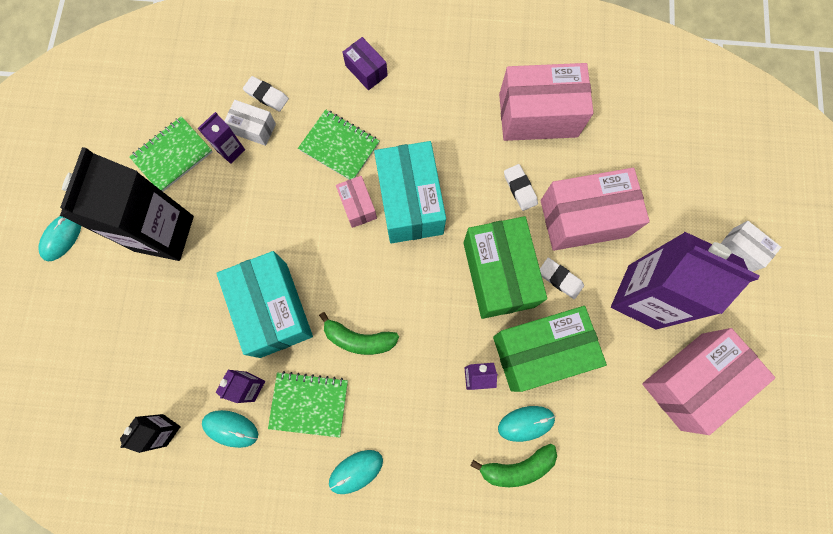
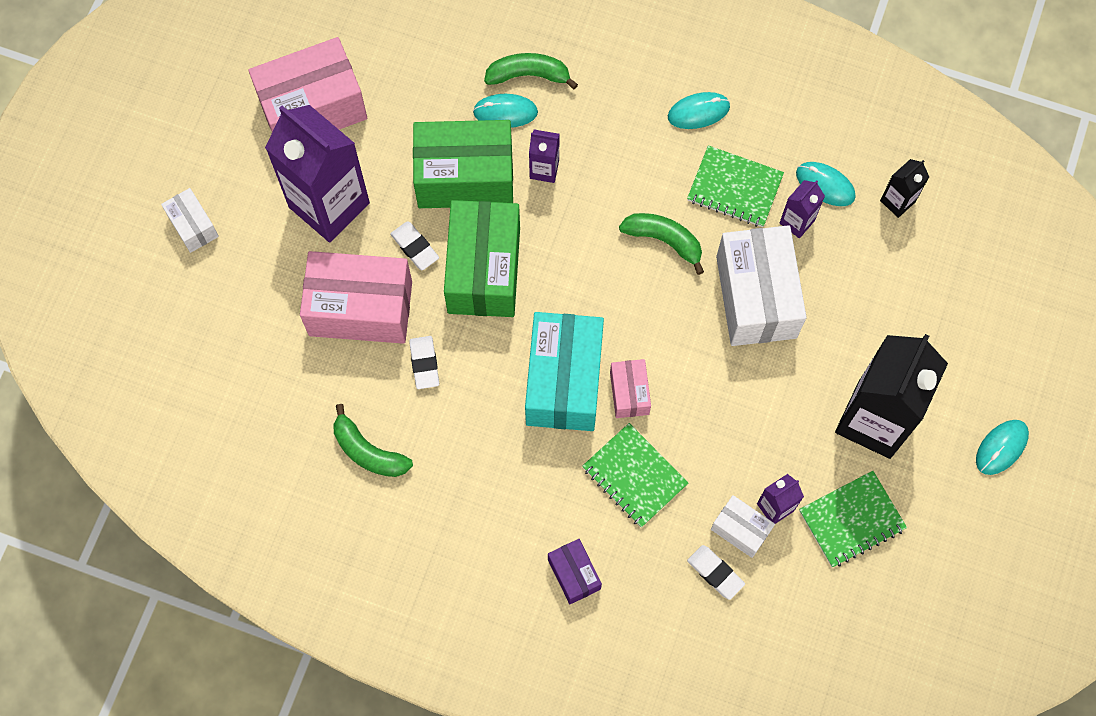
camera: 165 degrees left, 5 degrees down
turquoise box [216,251,313,358] -> white box [716,225,806,346]
pink box [499,63,594,141] -> green banana [334,404,413,477]

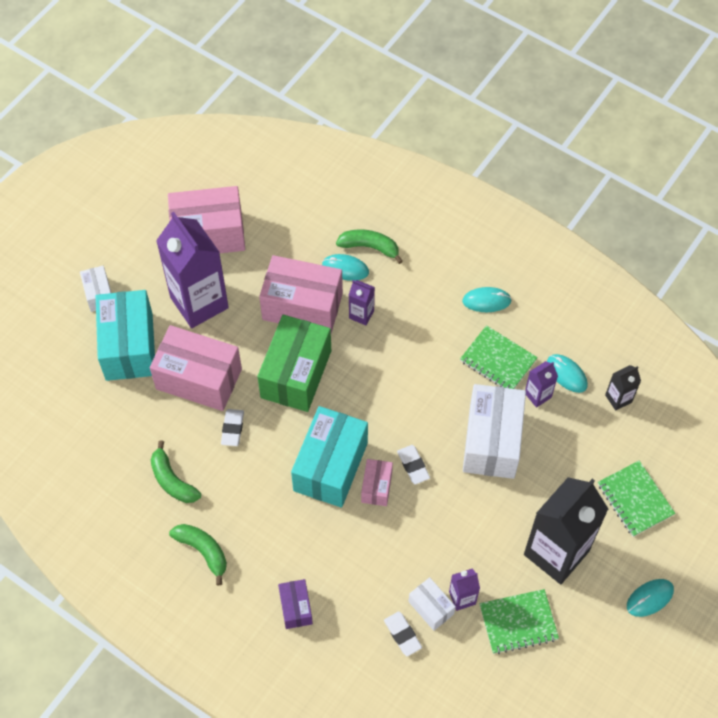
camera: 15 degrees right, 10 degrees down
white eraser [390,221,439,270] -> white eraser moved to [397,445,430,484]
green box [413,120,513,208] -> pink box [259,255,343,333]
green notebook [582,423,688,527] -> green notebook moved to [598,461,676,537]
green banana [619,213,704,275] -> green banana moved to [169,524,227,585]
none -> turquoise box [96,290,155,381]

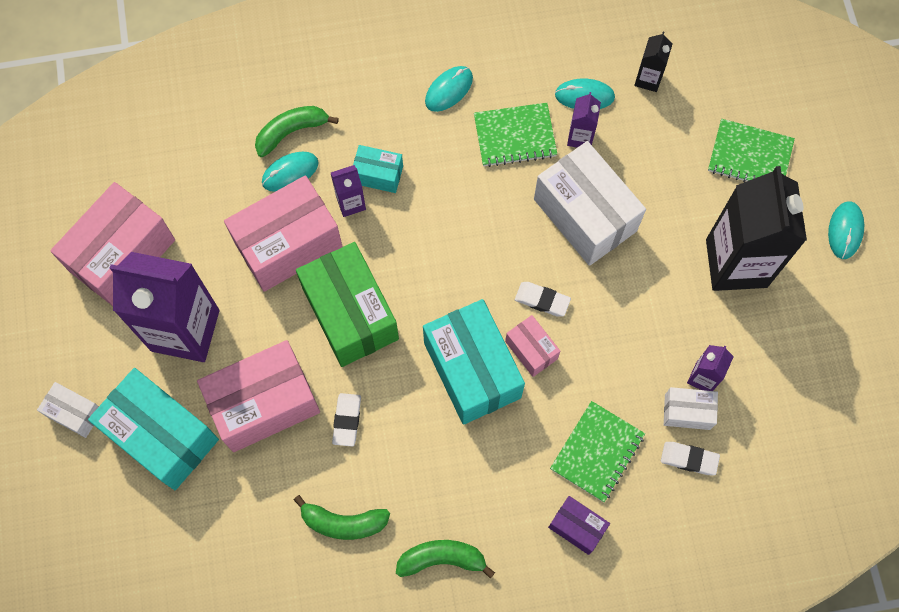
camera: 45 degrees left, 10 degrees up
white eraser [221,409,244,446] -> white eraser turned 45 degrees clockwise [332,393,361,446]
green notebook [480,589,559,654] -> green notebook moved to [550,401,645,502]
none -> turquoise box [353,145,403,193]

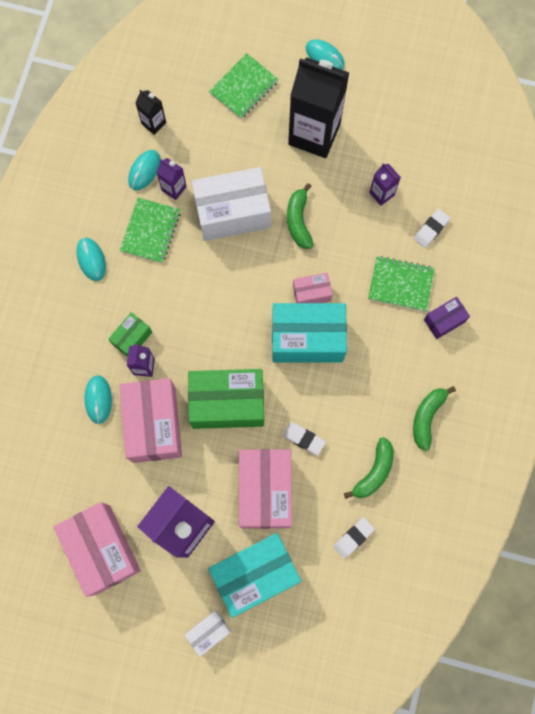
camera: 65 degrees left, 5 degrees up
green banana [255,106,339,157] -> green banana moved to [287,183,314,249]
turquoise box [353,145,403,193] -> green box [108,312,152,357]
white eraser [515,282,571,317] -> white eraser moved to [333,517,375,559]
green notebook [550,401,645,502] -> green notebook turned 45 degrees counterclockwise [368,256,435,311]
white box [664,387,718,430] -> none

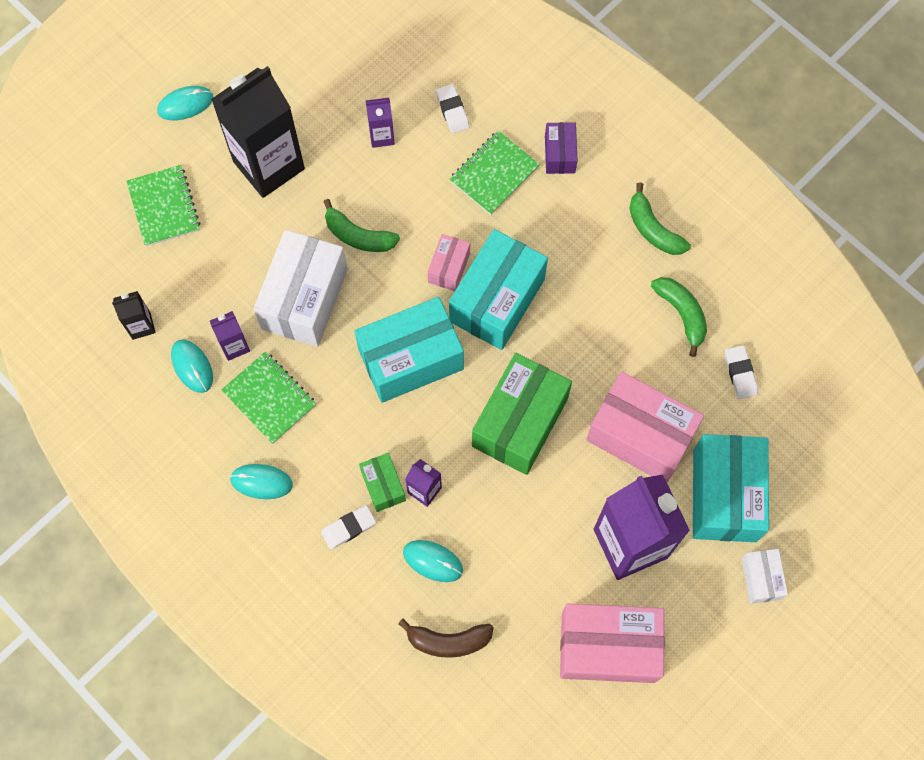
camera: 60 degrees left, 5 degrees down
pink box [119,378,182,463] -> none
white eraser [283,422,326,456] -> white eraser moved to [321,505,376,550]
none -> turquoise box [355,297,464,403]
none -> brown banana [398,619,494,658]

